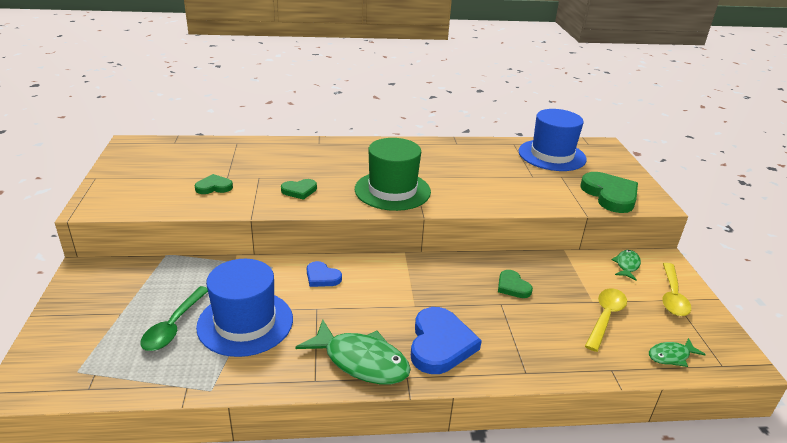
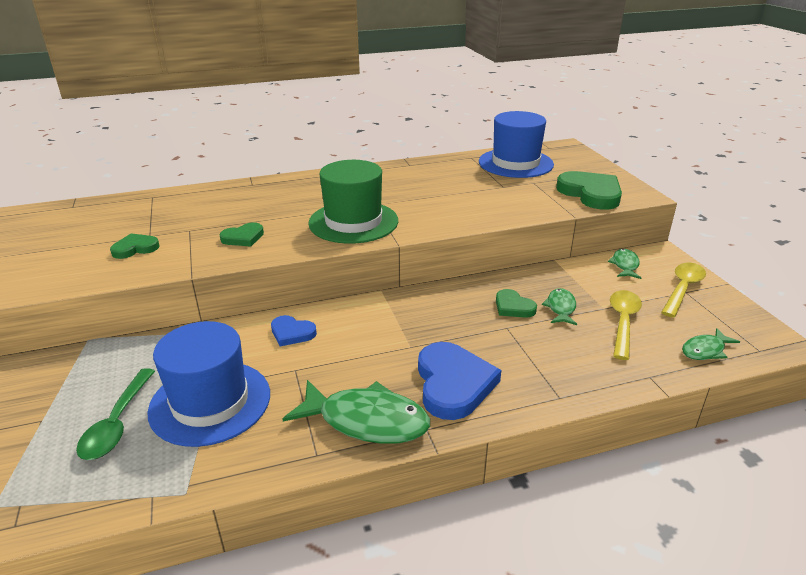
camera: 10 degrees left, 0 degrees up
yellow spoon [662,263,691,316] -> yellow spoon turned 150 degrees counterclockwise [661,263,706,318]
none -> green fish [542,288,577,325]

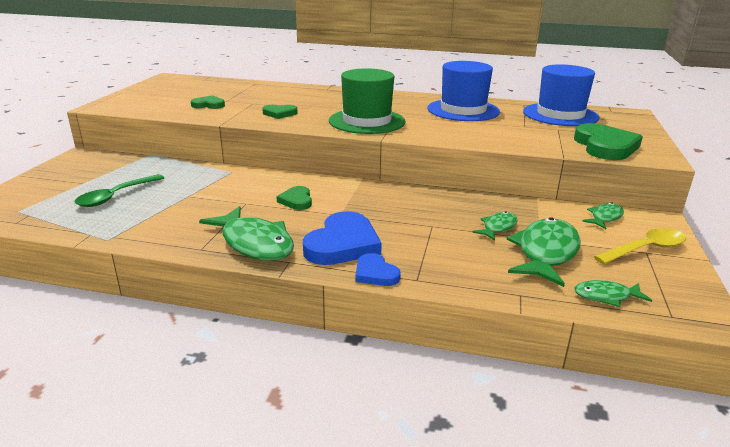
camera: 30 degrees right, 5 degrees down
blue hat [147,321,270,447] -> blue hat moved to [427,61,500,121]
blue heart [271,315,317,346] -> blue heart moved to [355,253,401,286]
green heart [496,289,537,318] -> green heart moved to [276,186,312,210]
yellow spoon [610,290,642,360] -> green fish [507,217,581,287]

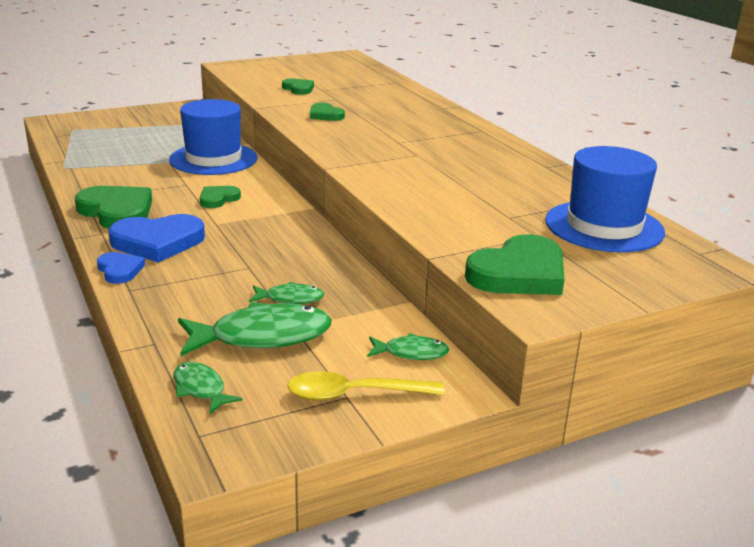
camera: 50 degrees right, 0 degrees up
green spoon [74,174,164,207] -> none
green fish [199,206,294,261] -> green heart [75,186,152,229]
green hat [329,68,406,134] -> none
blue heart [355,253,401,286] -> blue heart turned 135 degrees clockwise [97,252,145,284]
blue hat [427,61,500,121] -> blue hat moved to [169,99,257,175]
yellow spoon [594,228,686,264] -> yellow spoon turned 150 degrees clockwise [287,371,444,401]

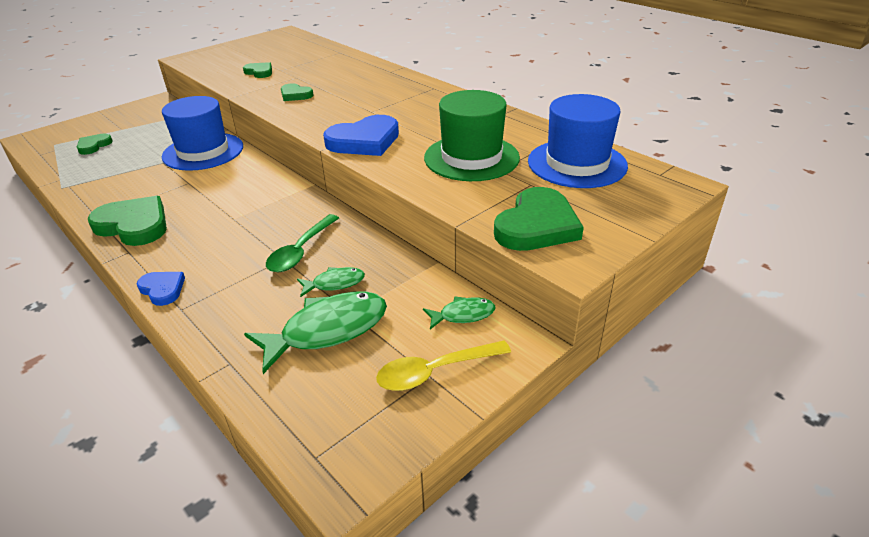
camera: 15 degrees left, 10 degrees up
blue heart [108,214,205,263] -> blue heart moved to [323,115,399,156]
green fish [173,362,243,414] -> none
green heart [200,186,241,208] -> green heart moved to [77,134,113,155]
none -> green spoon [266,214,339,272]
none -> green hat [424,90,520,181]

